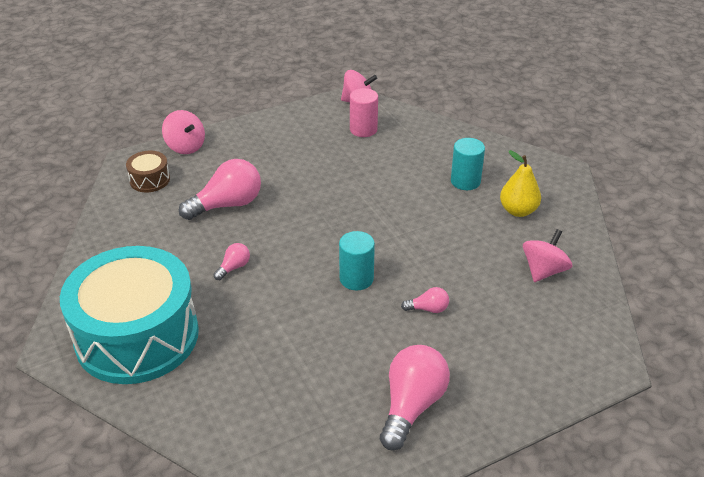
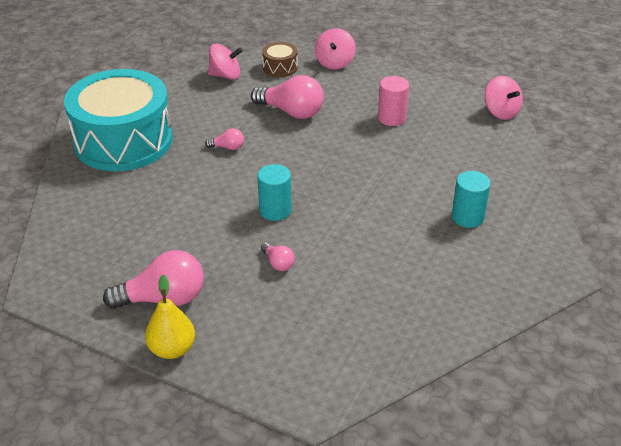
camera: 55 degrees right, 0 degrees up
pink cylinder [350,88,378,137] -> pink cylinder moved to [378,76,409,126]
yellow pear [500,150,541,217] -> yellow pear moved to [145,274,195,359]
pink spinning top [523,229,573,282] -> pink spinning top moved to [208,44,243,80]

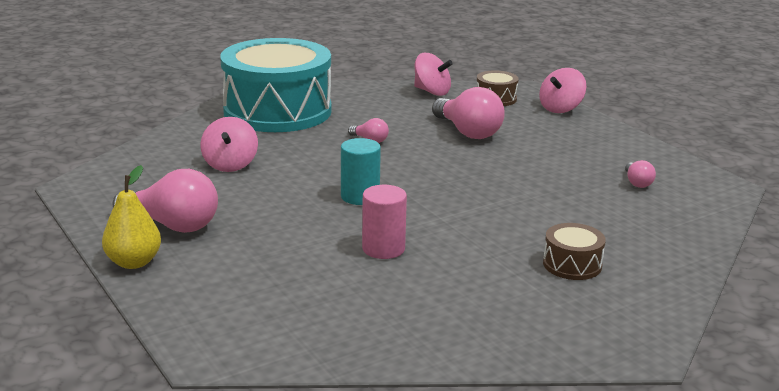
camera: 30 degrees right, 15 degrees down
pink light bulb [261,243,295,271] -> pink light bulb moved to [625,160,656,188]
pink cylinder [378,76,409,126] -> pink cylinder moved to [362,185,407,259]
turquoise cylinder [452,171,491,228] -> brown drum [543,223,606,280]
pink spinning top [485,76,523,120] -> pink spinning top moved to [200,117,258,172]

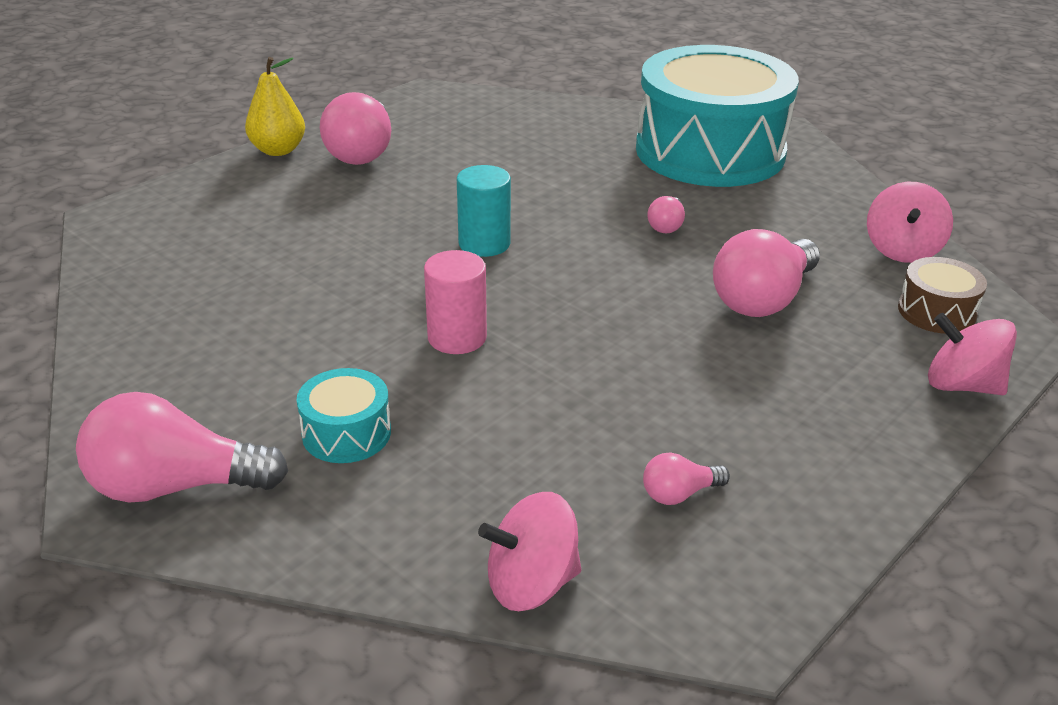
camera: 75 degrees right, 10 degrees up
pink spinning top [200,117,258,172] -> pink spinning top moved to [478,492,581,611]
pink cylinder [362,185,407,259] -> pink cylinder moved to [424,250,487,354]
brown drum [543,223,606,280] -> turquoise drum [296,368,391,463]
none -> pink light bulb [76,392,288,502]

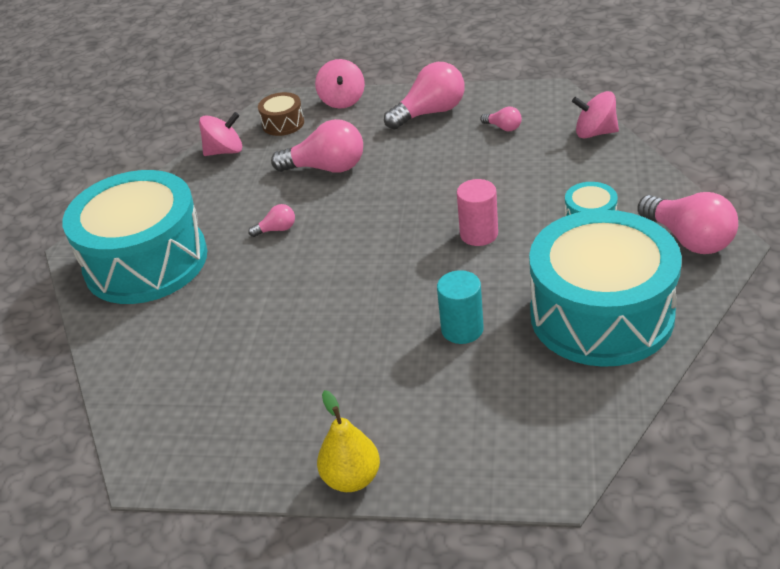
camera: 120 degrees left, 5 degrees up
pink light bulb [320,92,391,165] -> pink light bulb moved to [384,62,465,129]
turquoise cylinder [457,165,511,257] -> turquoise cylinder moved to [437,270,484,344]
pink spinning top [478,492,581,611] -> pink spinning top turned 150 degrees clockwise [572,91,619,139]
none -> turquoise drum [529,210,682,367]

